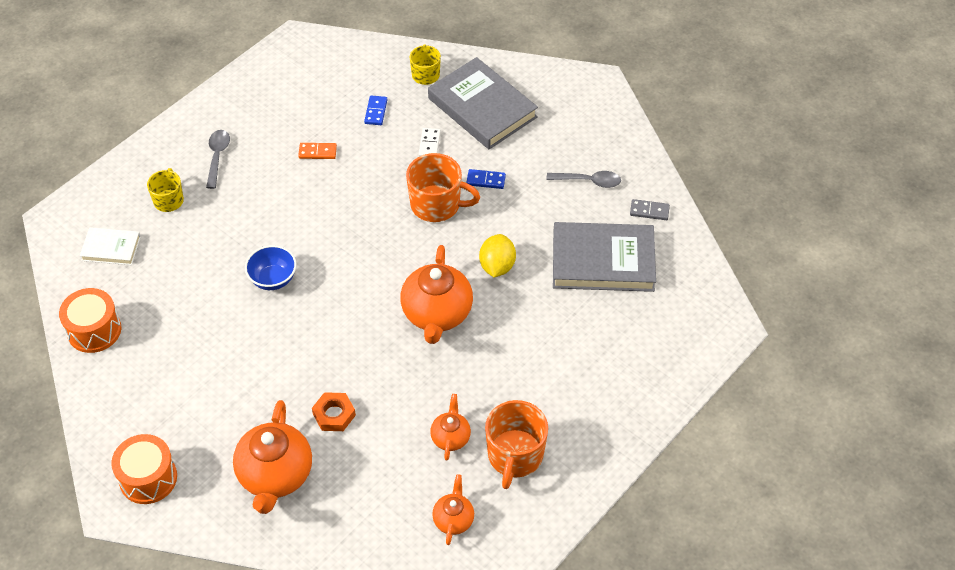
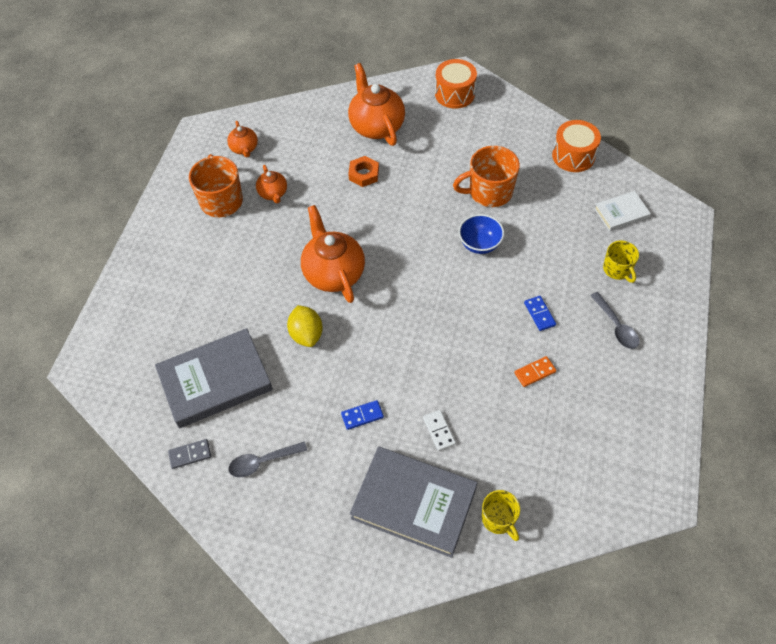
camera: 155 degrees right, 5 degrees up
blue domino [364,96,387,125] -> blue domino moved to [524,296,556,331]
orange mug [406,153,480,222] -> orange mug moved to [453,146,520,207]

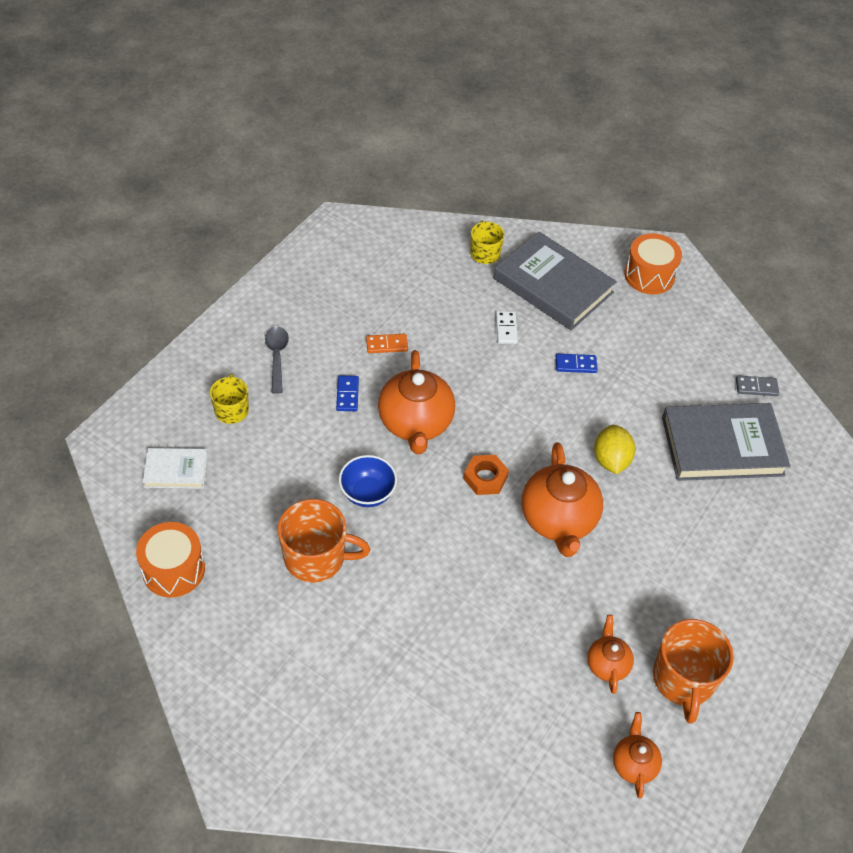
camera: 165 degrees left, 5 degrees down
grey spoon [228,442,307,477] -> none
orange teapot [348,63,405,146] -> orange teapot moved to [378,350,455,454]
orange nut [348,156,379,187] -> orange nut moved to [464,455,509,495]
orange drum [435,59,477,109] -> orange drum moved to [624,233,682,294]

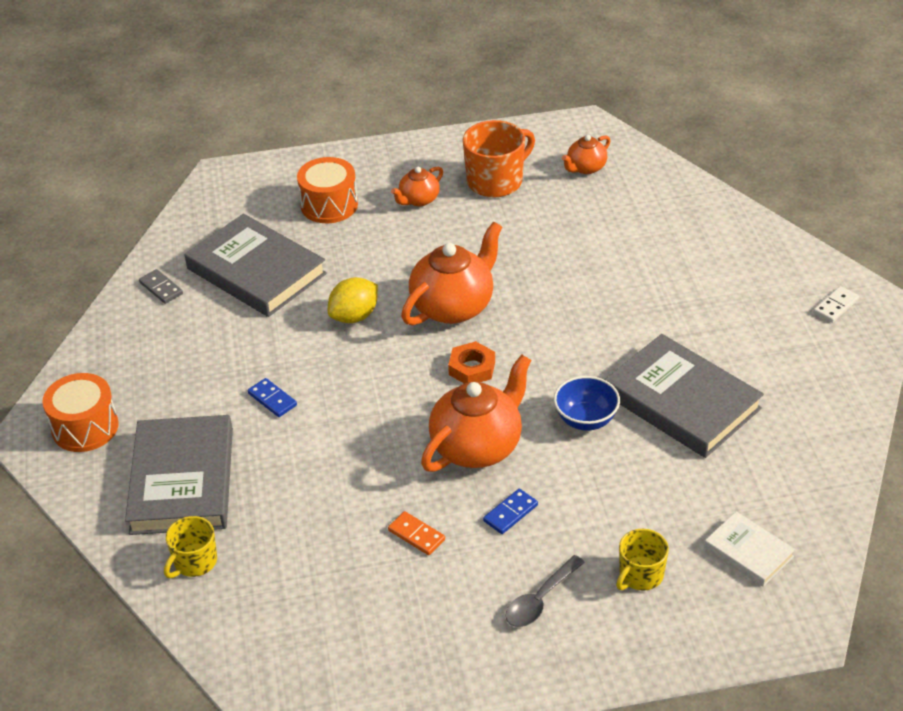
camera: 130 degrees left, 10 degrees down
orange drum [136,522,205,598] -> orange drum moved to [297,157,358,223]
orange mug [278,499,370,582] -> grey book [605,334,764,458]
white domino [496,311,518,344] -> white domino moved to [813,286,859,323]
orange teapot [587,615,634,694] -> orange teapot moved to [391,167,443,207]

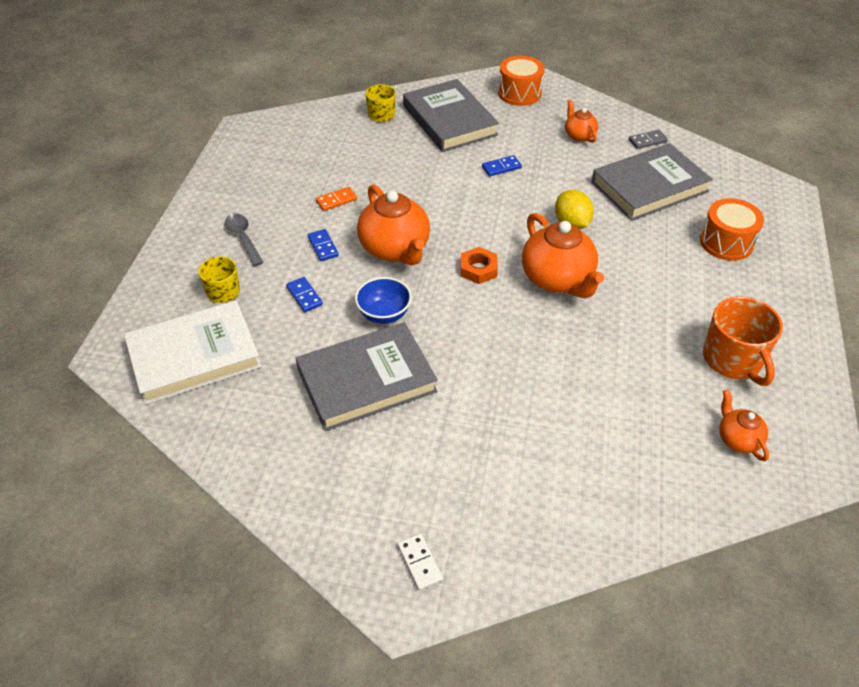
camera: 110 degrees right, 5 degrees up
grey book [125,415,233,535] -> grey book turned 45 degrees clockwise [403,79,499,152]
orange teapot [391,167,443,207] -> orange teapot moved to [565,99,598,143]
white book [704,511,795,587] -> white book [124,300,262,405], size x1.94
none -> blue domino [286,277,323,312]

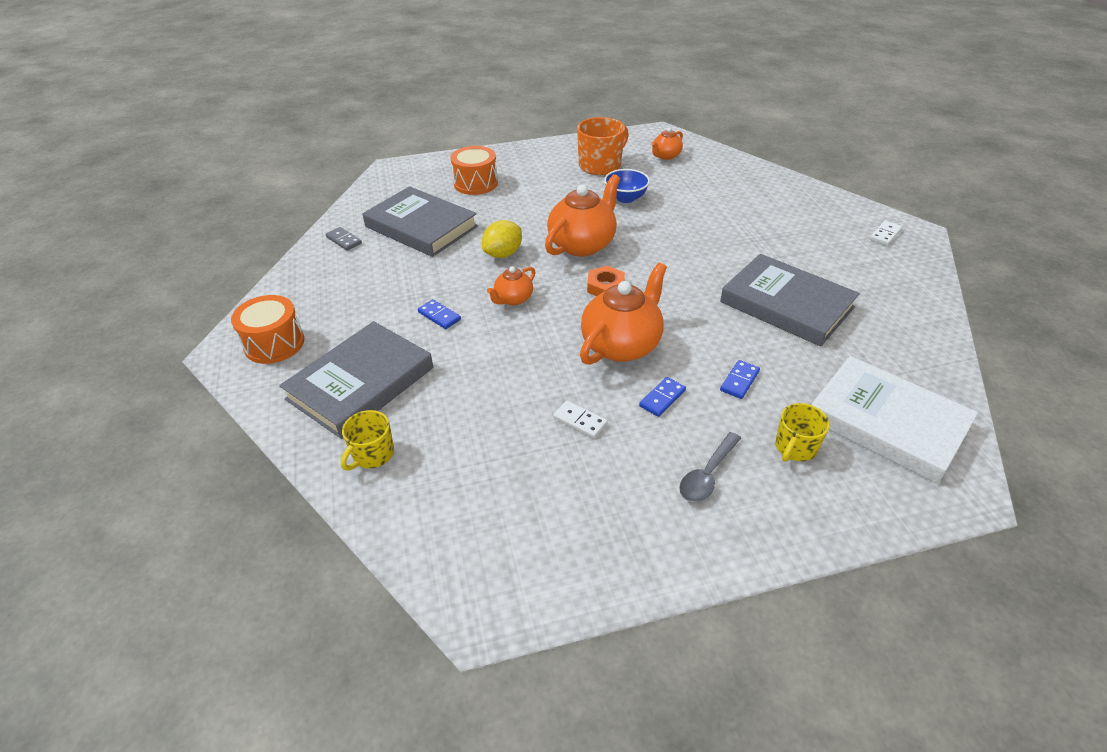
camera: 115 degrees left, 5 degrees down
orange domino [316,187,357,211] -> white domino [553,401,608,438]
blue bowl [355,277,412,324] -> blue bowl moved to [604,169,650,203]
orange teapot [565,99,598,143] -> orange teapot moved to [487,266,535,305]

